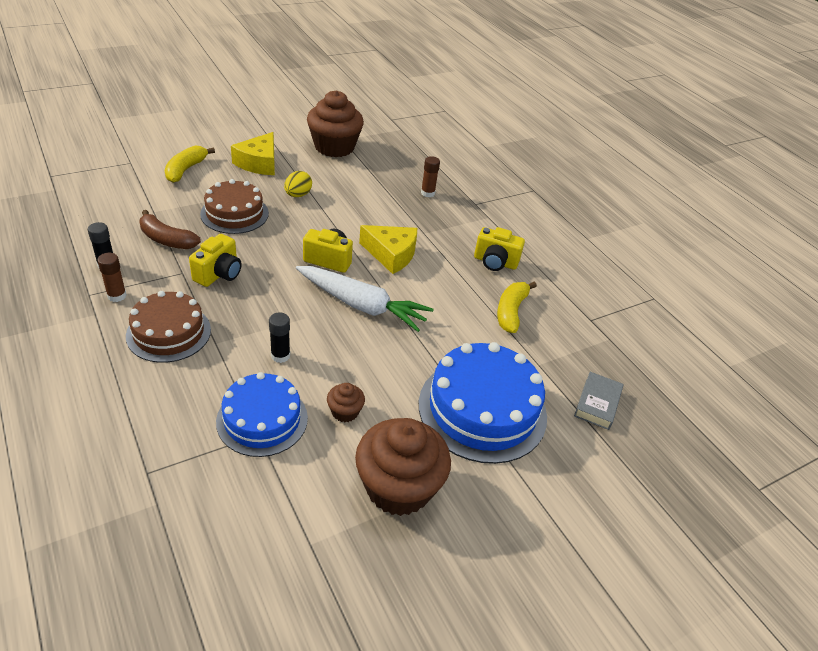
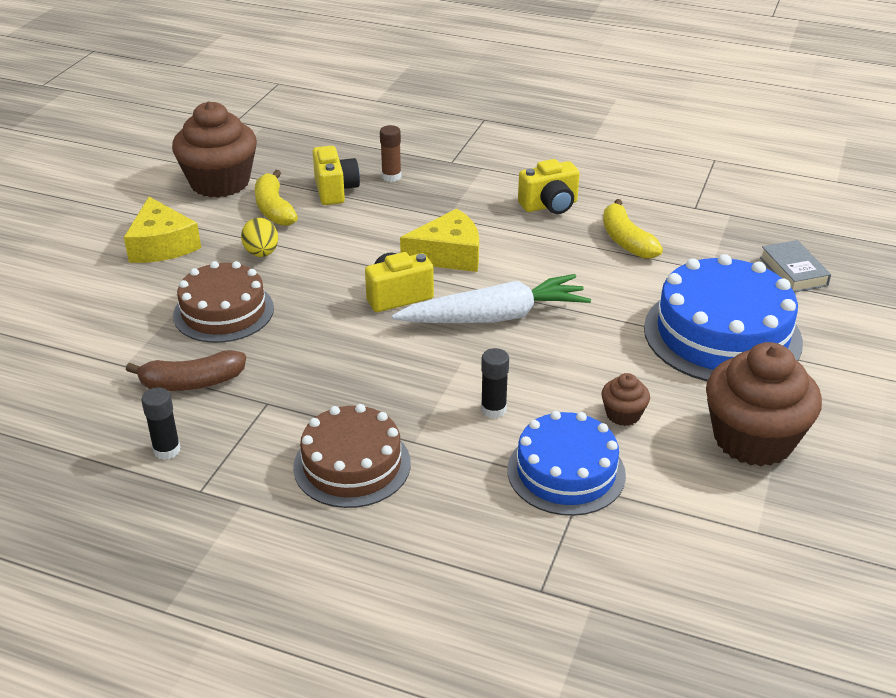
camera: 35 degrees left, 5 degrees down
brown glue stick [97,253,127,302] -> none
yellow banana [165,146,215,183] -> yellow banana moved to [255,170,298,226]
yellow camera [189,234,242,287] -> yellow camera moved to [313,146,360,205]

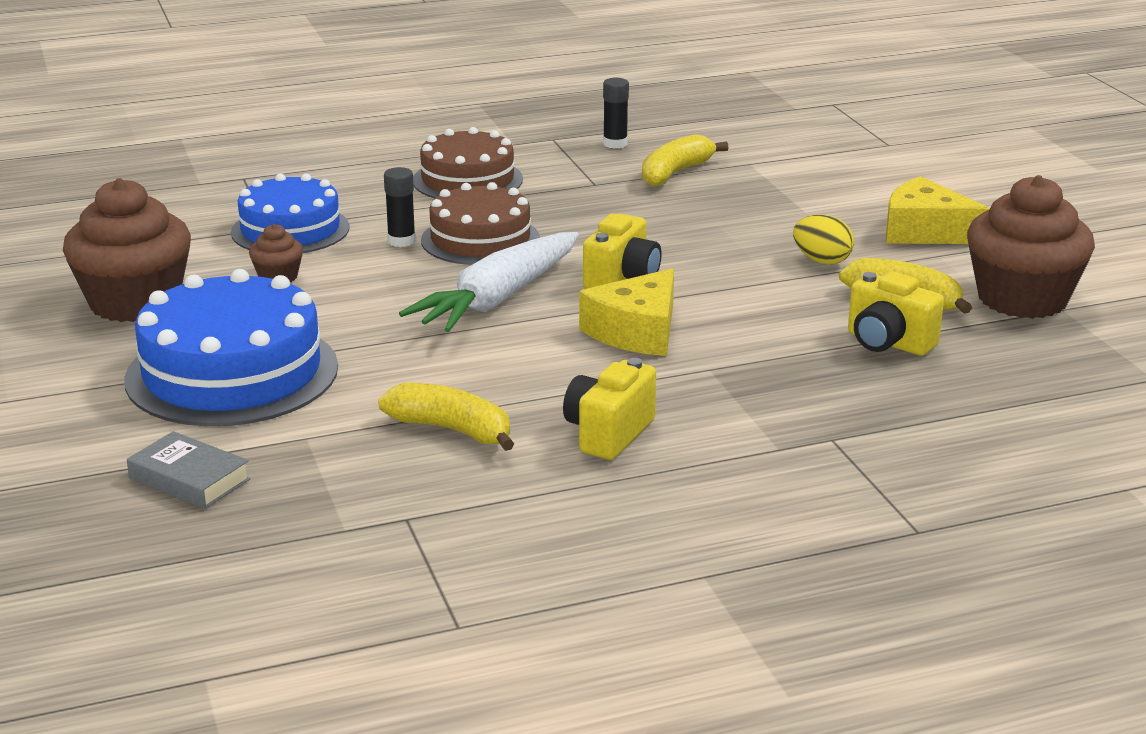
camera: 140 degrees right, 10 degrees down
brown banana [126,350,246,391] -> yellow banana [642,134,729,186]
brown cake [173,261,274,343] -> brown cake moved to [421,182,540,265]
brown glue stick [380,125,401,182] -> none

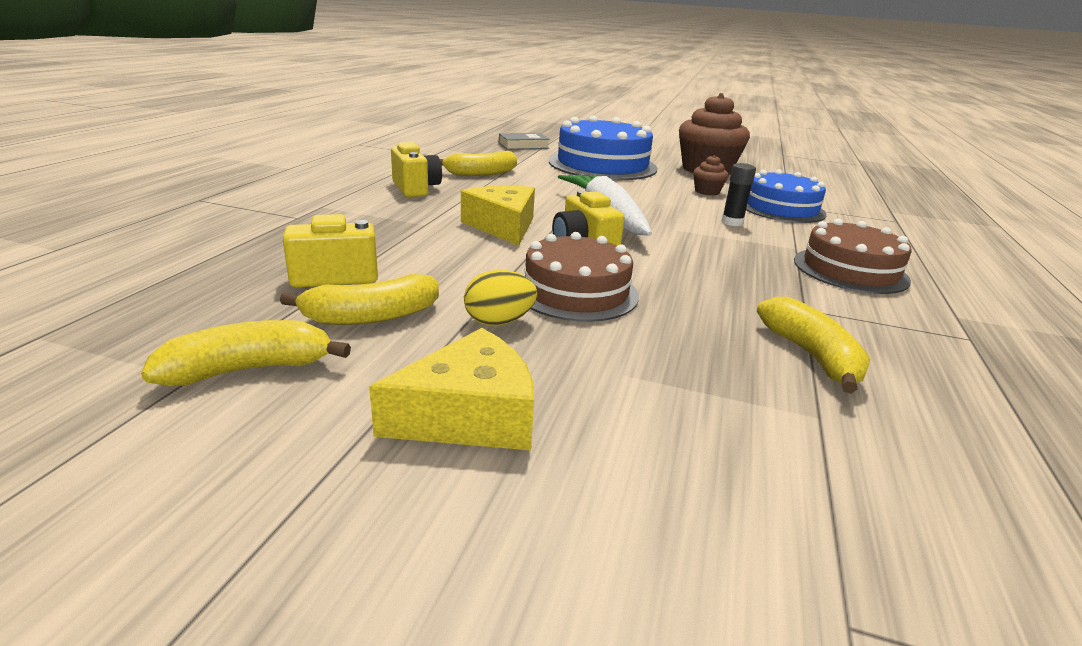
camera: 125 degrees right, 0 degrees up
brown cake [421,182,540,265] -> brown cake moved to [523,232,639,322]
black glue stick [603,78,629,148] -> none
brown cupcake [967,175,1095,319] -> yellow banana [141,320,351,386]

